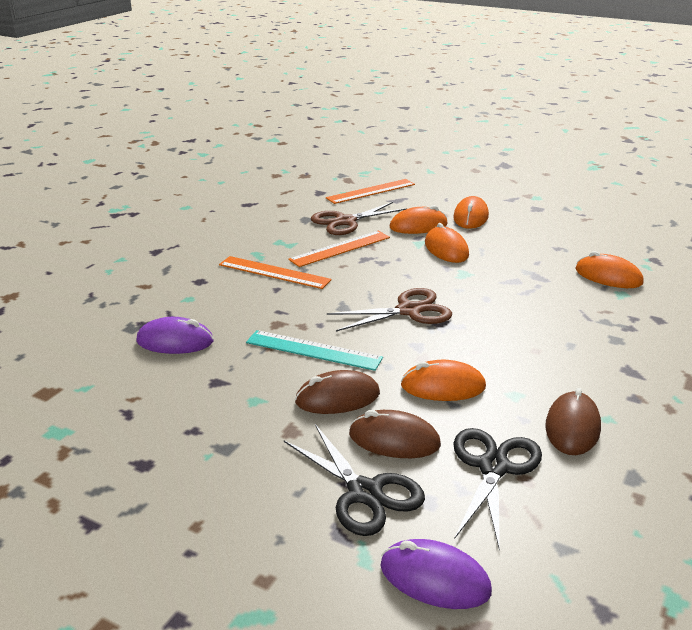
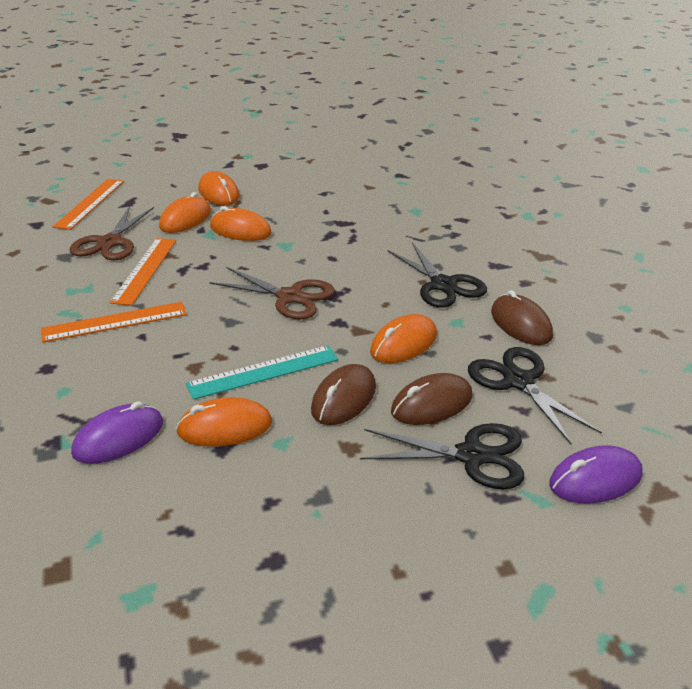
camera: 45 degrees left, 5 degrees up
brown scissors [327,288,452,332] -> brown scissors turned 90 degrees clockwise [210,267,335,320]
orange mouse [575,251,644,288] -> orange mouse moved to [176,397,272,447]
none -> black scissors [388,242,487,308]

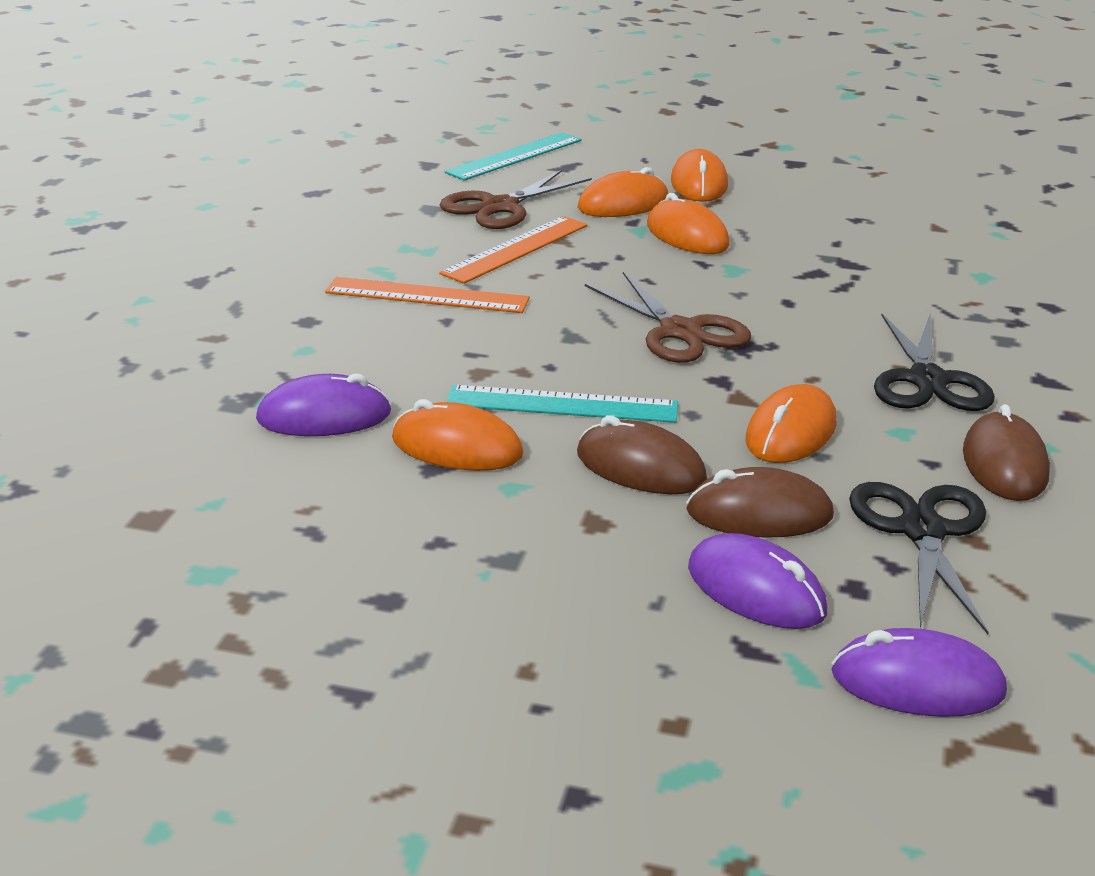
camera: 30 degrees right, 5 degrees down
orange ruler [52,179,124,230] -> turquoise ruler [444,132,582,181]
brown mouse [311,364,376,425] -> brown mouse turned 60 degrees clockwise [577,415,707,494]
black scissors [360,423,524,489] -> purple mouse [688,533,827,629]
orange mouse [370,314,437,363] -> orange mouse turned 45 degrees counterclockwise [745,384,837,463]

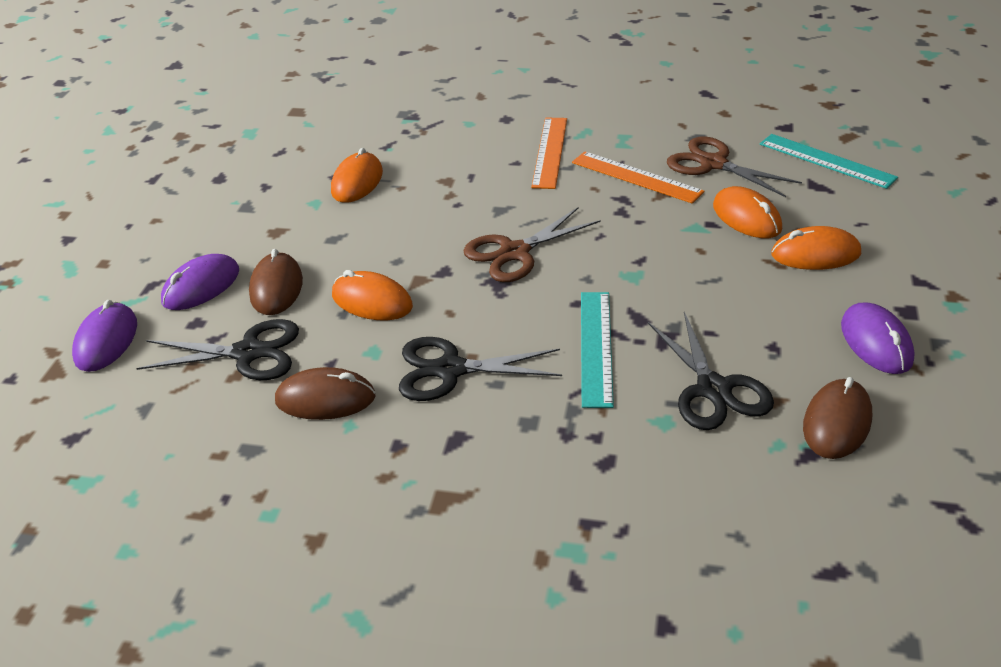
camera: 90 degrees right, 10 degrees up
purple mouse [256,373,392,436] -> purple mouse moved to [841,303,914,374]
turquoise ruler [446,385,678,423] -> turquoise ruler moved to [581,292,614,408]
brown mouse [577,415,707,494] -> brown mouse moved to [803,377,872,459]
orange mouse [647,193,730,254] -> none
none -> black scissors [648,312,774,430]

